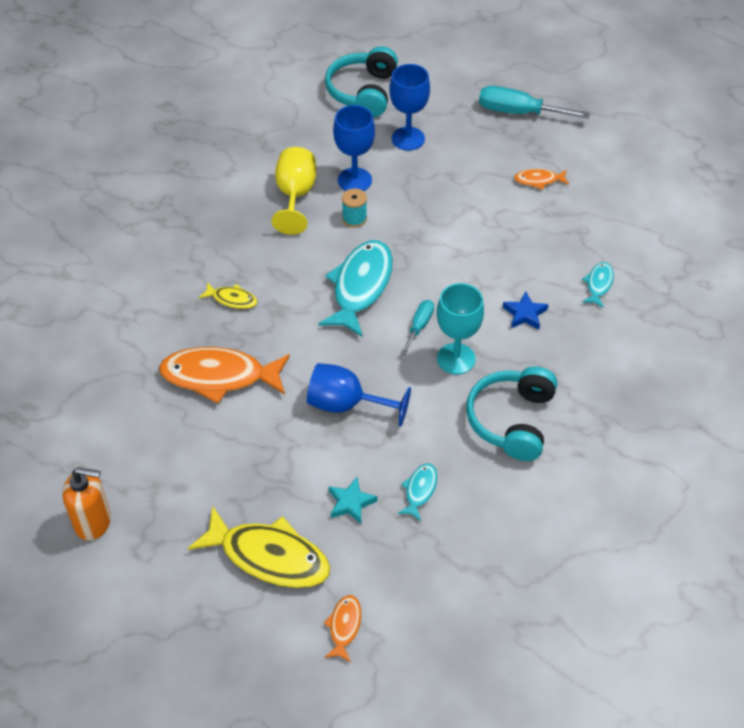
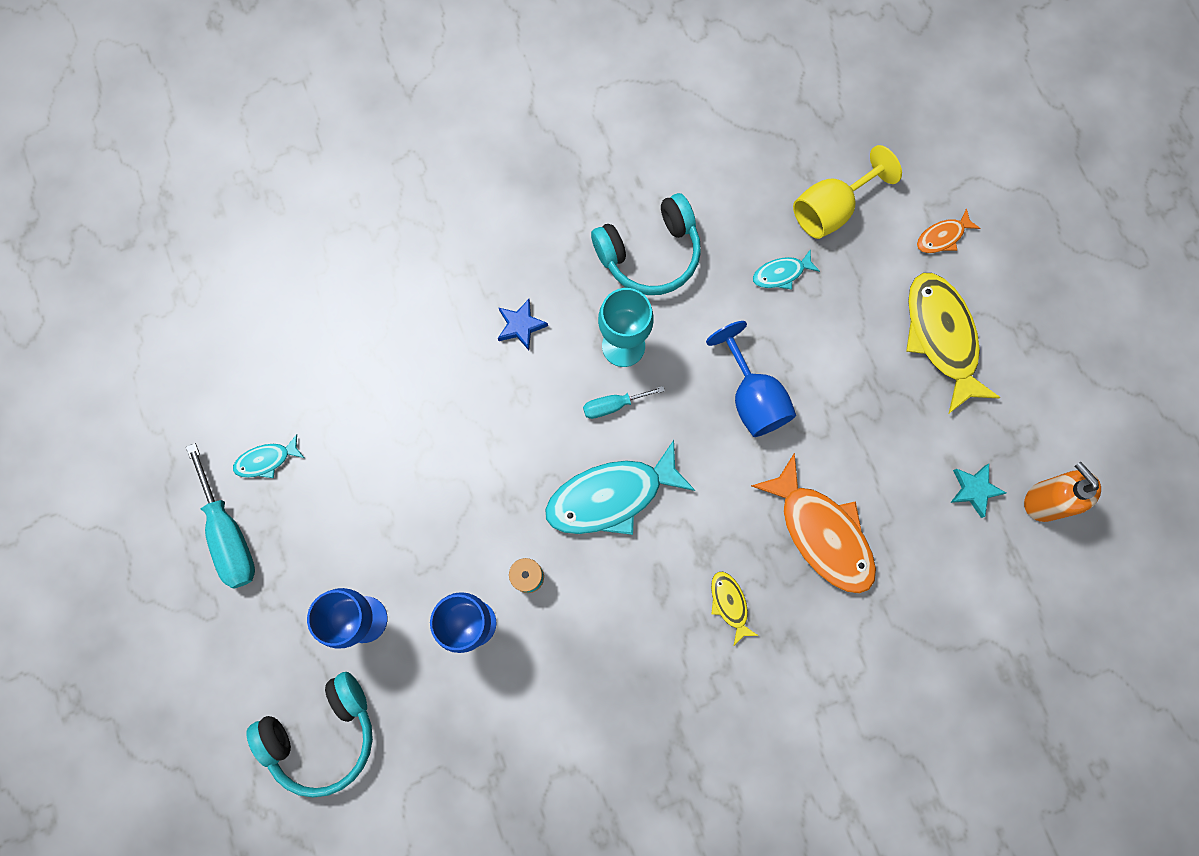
camera: 130 degrees left, 25 degrees up
yellow goblet [272,147,316,235] -> yellow goblet moved to [793,145,902,239]
turquoise star [329,477,378,524] -> turquoise star moved to [950,464,1006,518]
orange fish [514,169,569,190] -> none
turquoise fish [582,262,614,308] -> turquoise fish moved to [233,434,304,478]

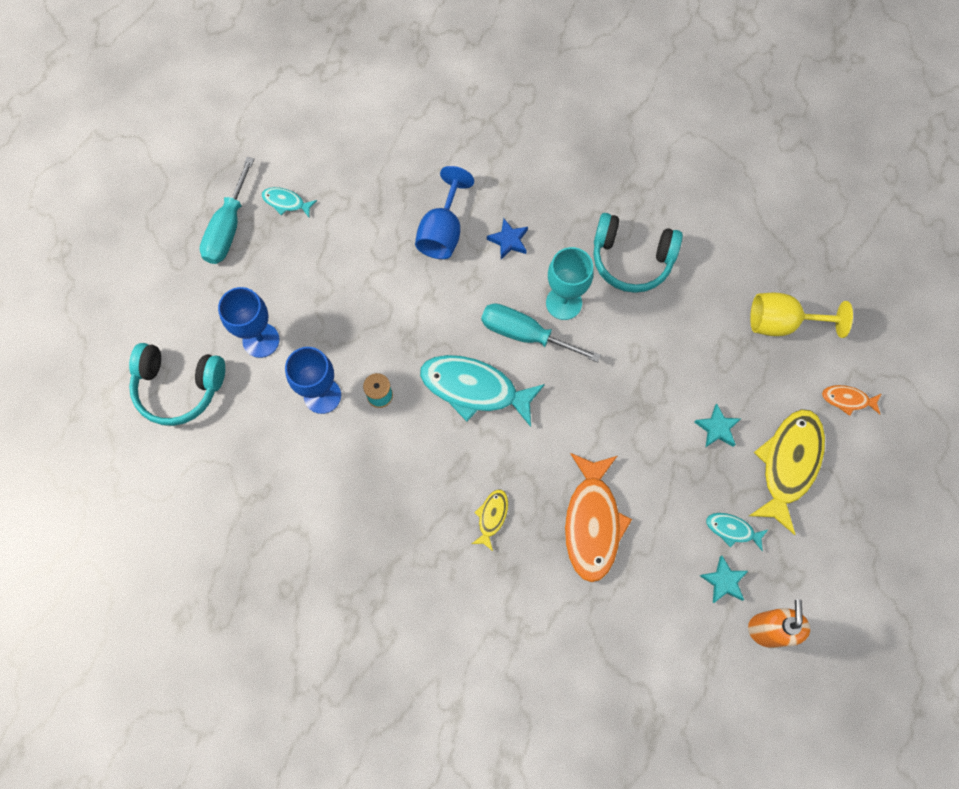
camera: 40 degrees right, 5 degrees down
turquoise screwdriver [583,386,665,419] -> turquoise screwdriver [481,303,601,362], size x1.78
blue goblet [706,321,796,437] -> blue goblet moved to [415,166,474,259]
turquoise fish [753,249,820,290] -> turquoise fish moved to [706,513,769,551]
none -> turquoise star [694,404,741,448]

